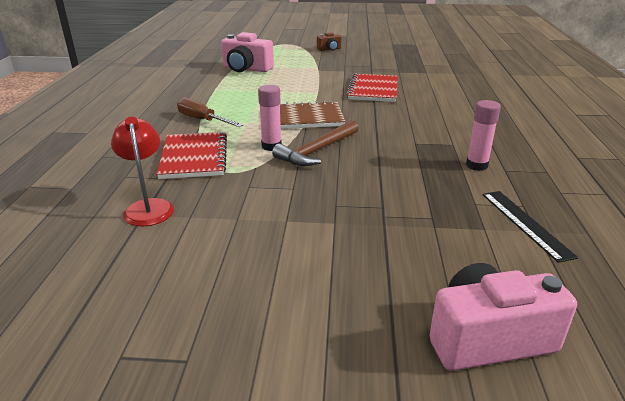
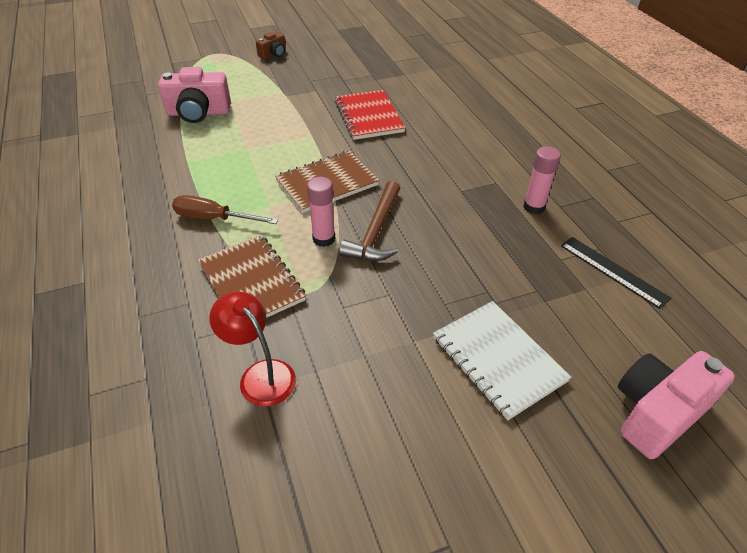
camera: 25 degrees left, 15 degrees up
red notebook [157,132,227,179] -> brown notebook [198,235,306,318]
none -> white notebook [433,301,572,420]

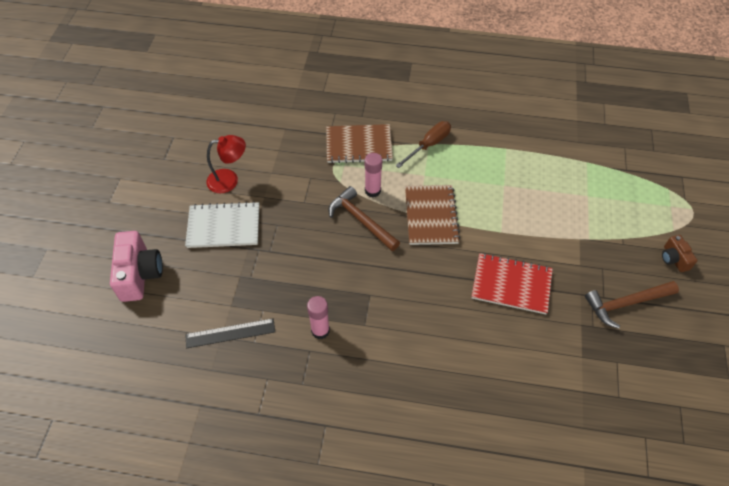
camera: 120 degrees right, 10 degrees up
pink camera [158,67,231,123] -> none
red lamp [209,292,296,407] -> red lamp moved to [206,135,246,193]
none -> brown hammer [585,281,679,329]

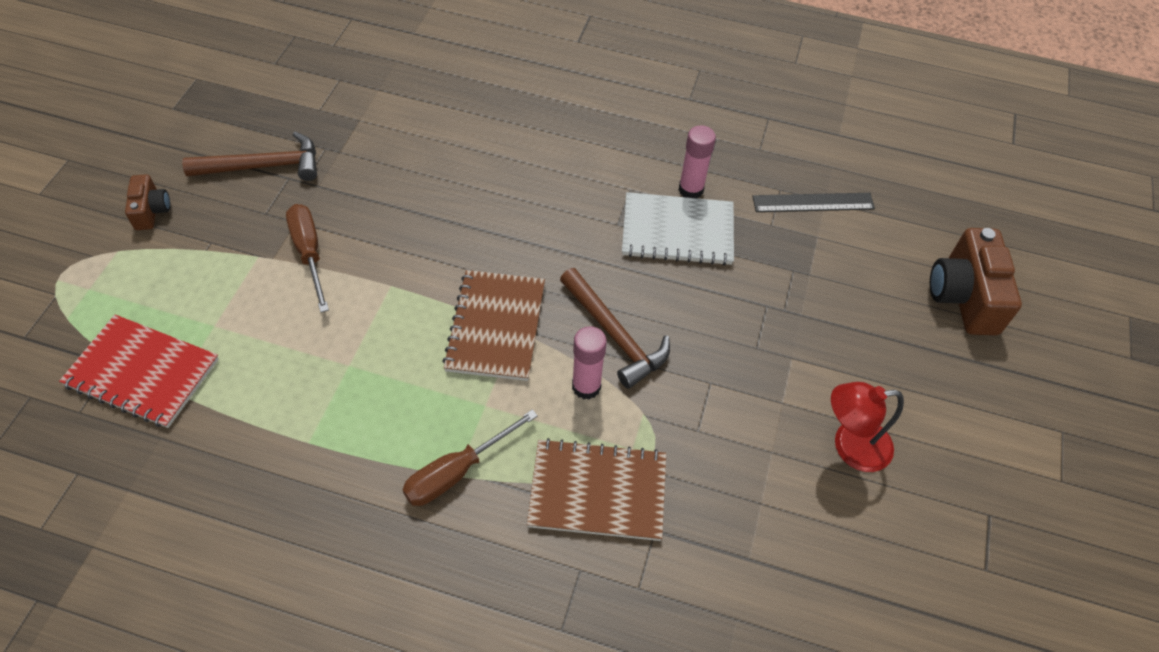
camera: 175 degrees left, 0 degrees up
pink camera [110,231,163,302] -> brown camera [930,228,1022,335]
white notebook [185,201,259,248] -> white notebook moved to [622,192,734,266]
red notebook [471,253,553,314] -> red notebook moved to [59,315,219,428]
none -> brown screwdriver [286,204,329,313]

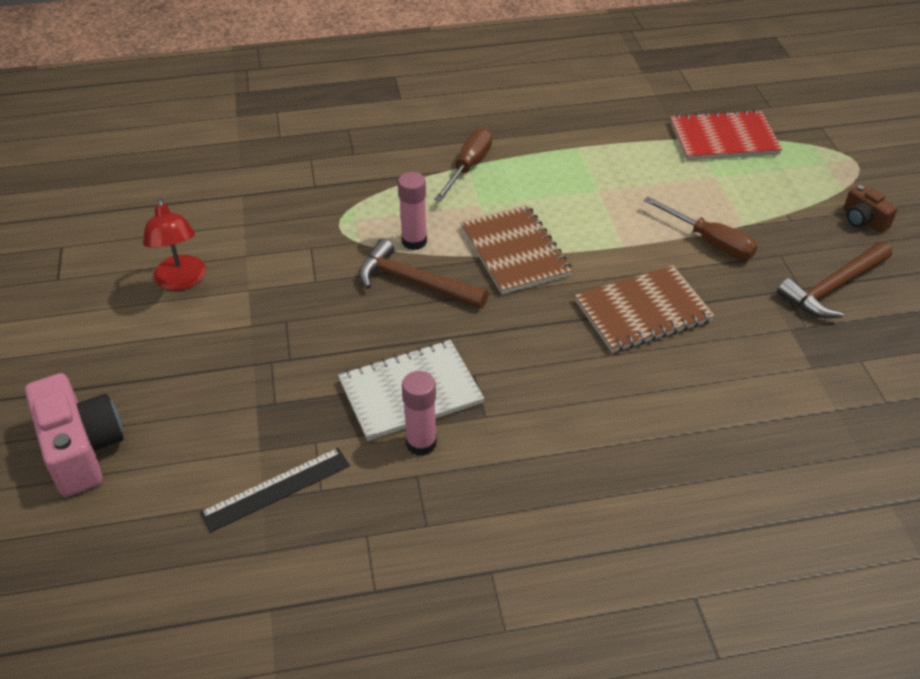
camera: 155 degrees right, 10 degrees down
brown notebook [527,438,666,541] -> brown notebook moved to [575,265,715,353]
red lamp [831,382,904,472] -> red lamp turned 105 degrees clockwise [143,198,206,291]
brown camera [930,228,1022,335] -> pink camera [25,373,124,497]

